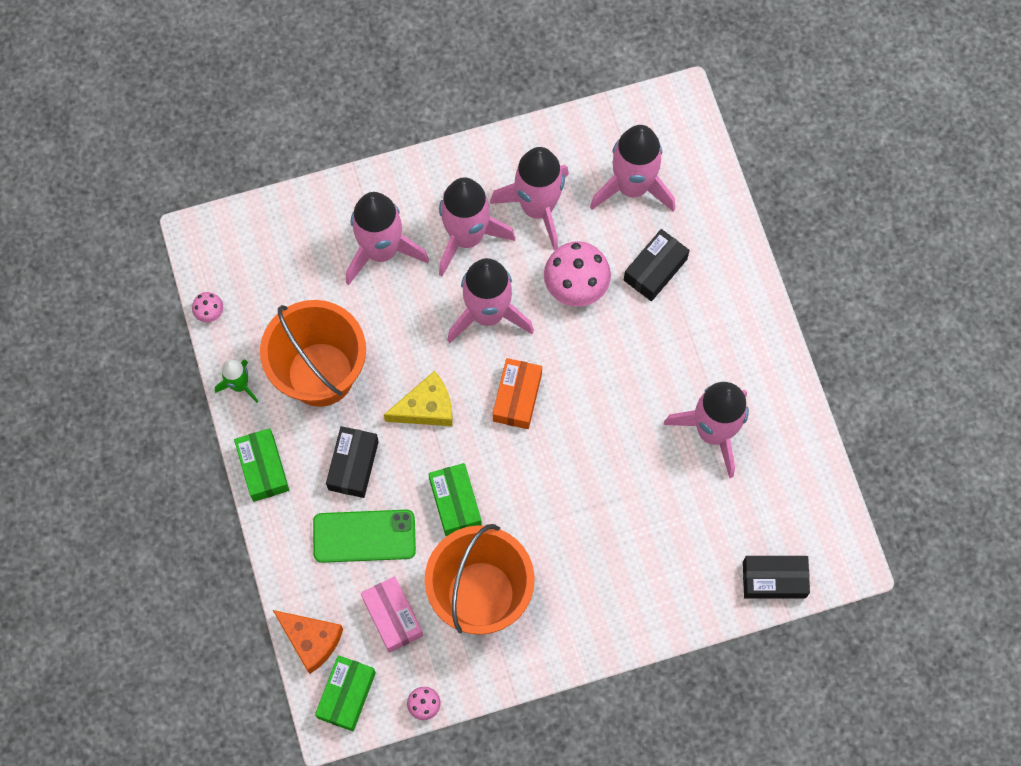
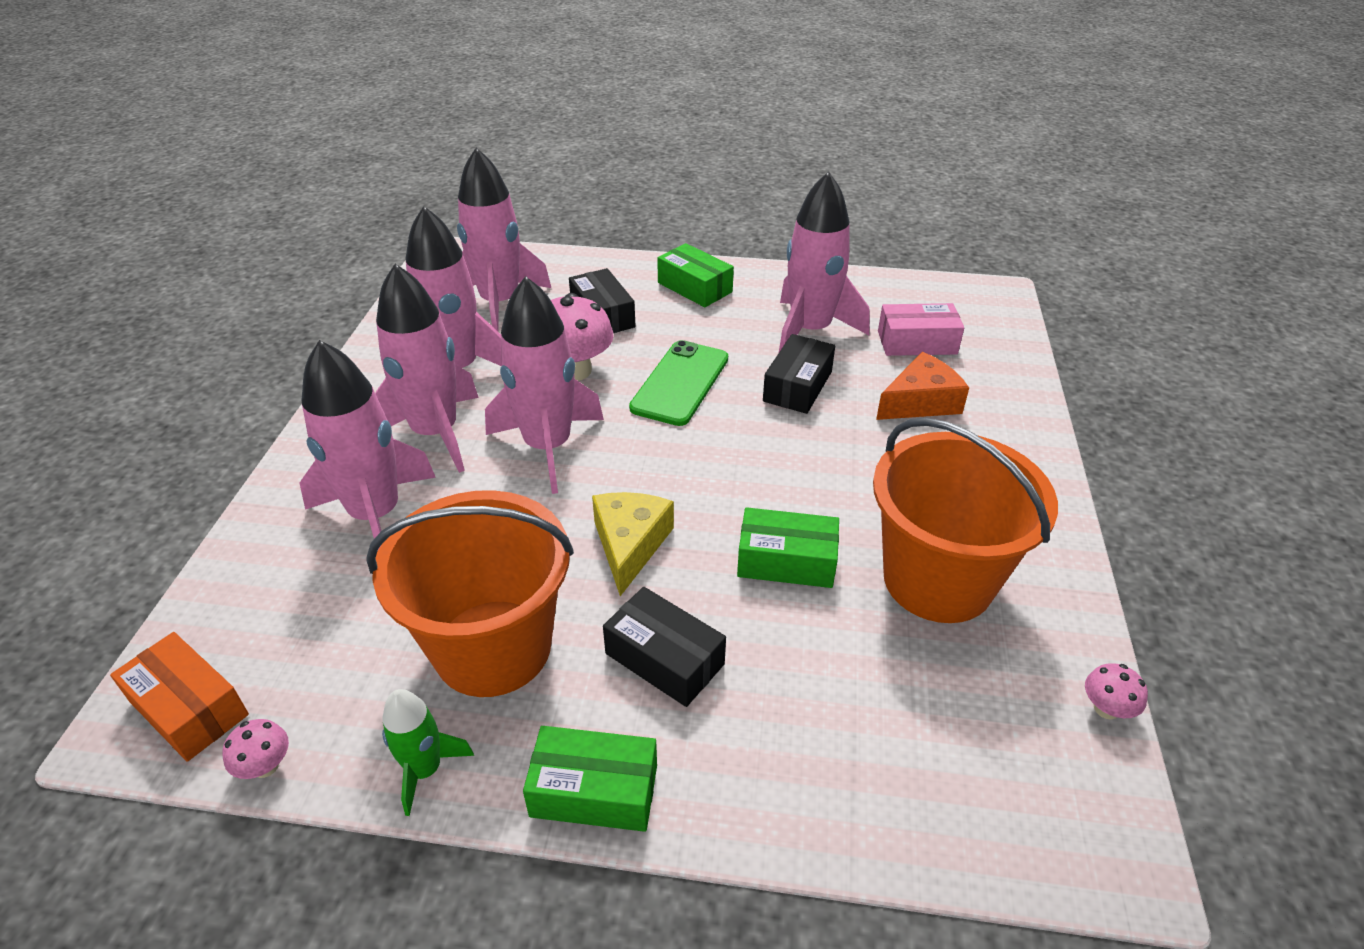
camera: 65 degrees left, 30 degrees down
orange cheese [273,610,343,674] -> orange cheese moved to [876,352,969,420]
green phone [313,510,416,563] -> green phone moved to [629,340,728,426]
green box [315,655,376,731] -> green box moved to [657,243,734,307]
pink box [361,576,423,653] -> pink box moved to [878,303,964,356]
orange box [493,358,542,429] -> orange box moved to [110,632,249,761]
black box [743,556,810,599] -> black box moved to [763,334,835,414]

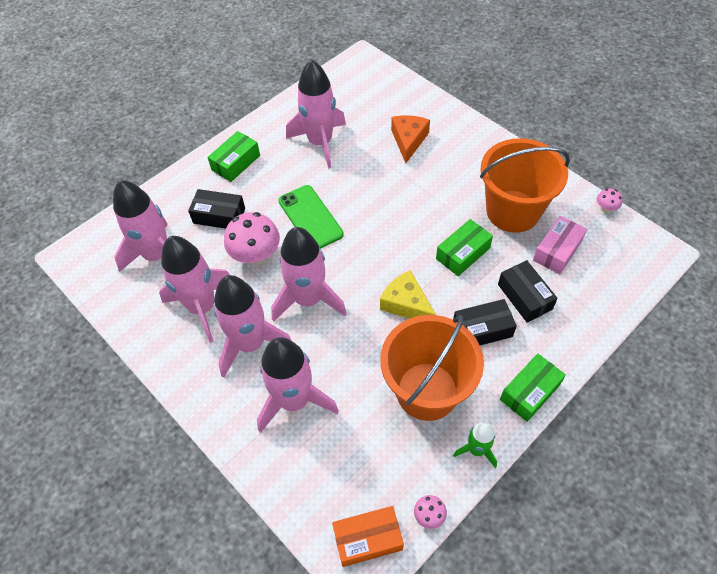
camera: 50 degrees left, 15 degrees up
green box [657,243,734,307] -> green box turned 45 degrees counterclockwise [208,131,260,182]
black box [763,334,835,414] -> black box moved to [498,260,558,322]
pink box [878,303,964,356] -> pink box moved to [533,216,587,274]

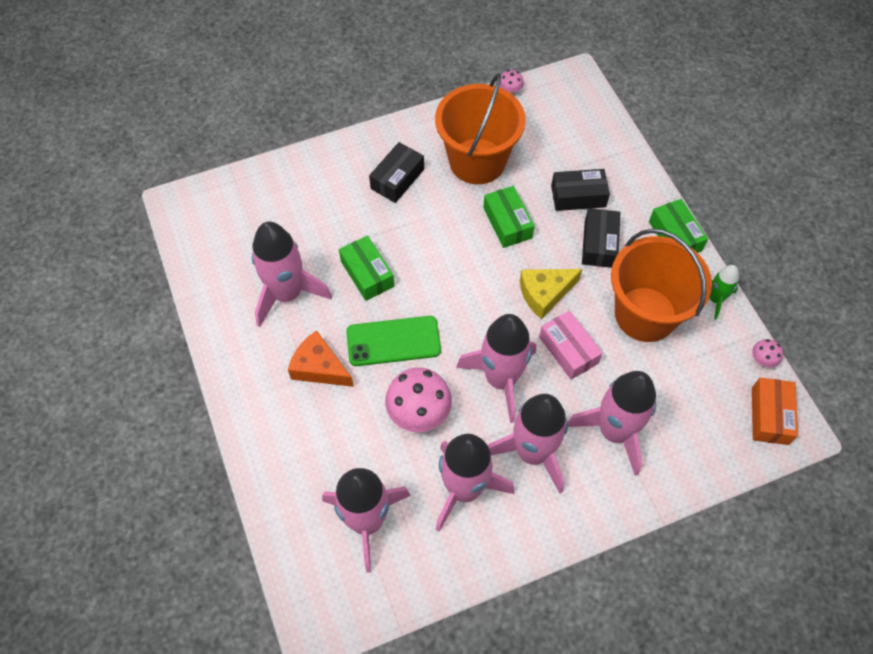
camera: 70 degrees left, 5 degrees up
black box [188,189,245,229] -> black box moved to [369,142,424,203]
green box [208,131,260,182] -> green box moved to [339,235,394,301]
orange cheese [391,115,430,164] -> orange cheese moved to [288,330,354,387]
pink box [533,216,587,274] -> pink box moved to [539,311,602,380]

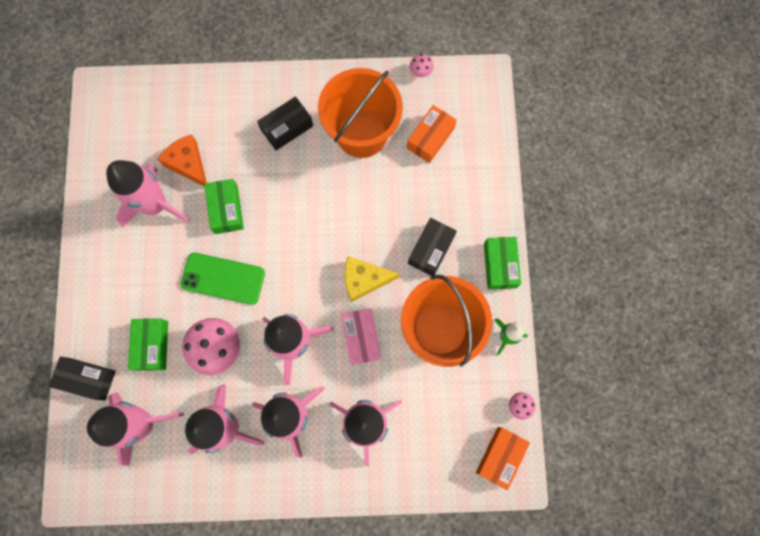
camera: 20 degrees right, 15 degrees up
orange cheese [288,330,354,387] -> orange cheese moved to [158,134,207,187]
green box [483,186,534,248] -> green box moved to [128,318,168,371]
black box [551,169,610,211] -> black box moved to [49,356,116,400]
none -> orange box [407,105,457,163]

